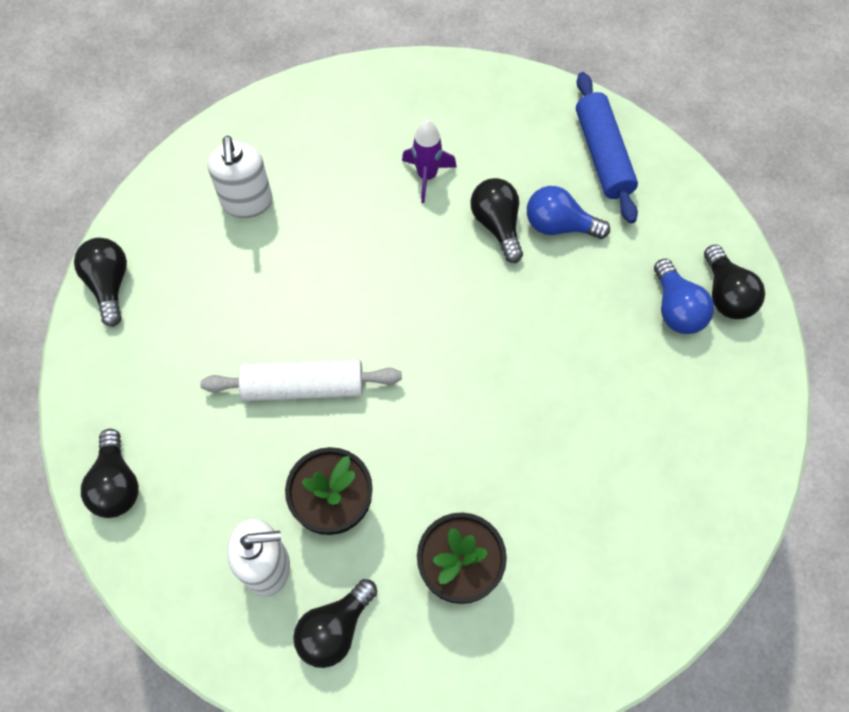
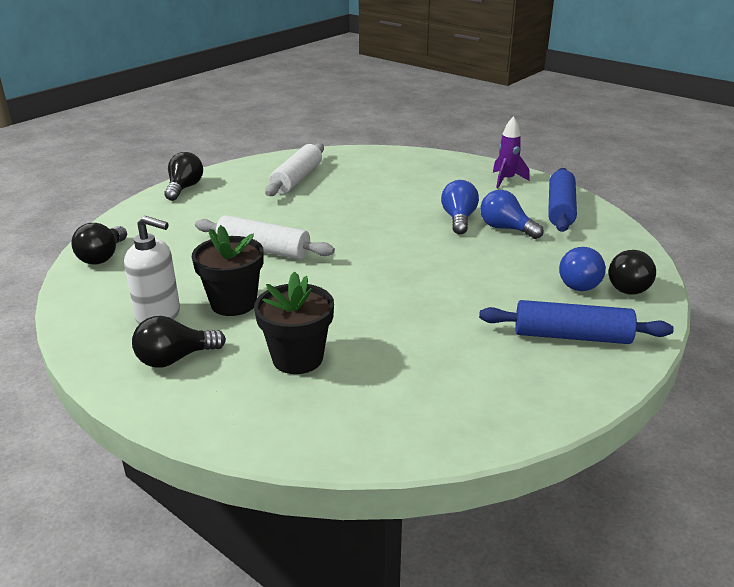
camera: 25 degrees right, 35 degrees down
white soap dispenser [207,136,273,218] -> white rolling pin [265,143,324,196]
purple rocket [402,120,457,203] -> purple rocket moved to [493,116,530,188]
black light bulb [471,178,523,263] -> blue light bulb [441,180,479,234]
none -> blue rolling pin [479,300,674,344]

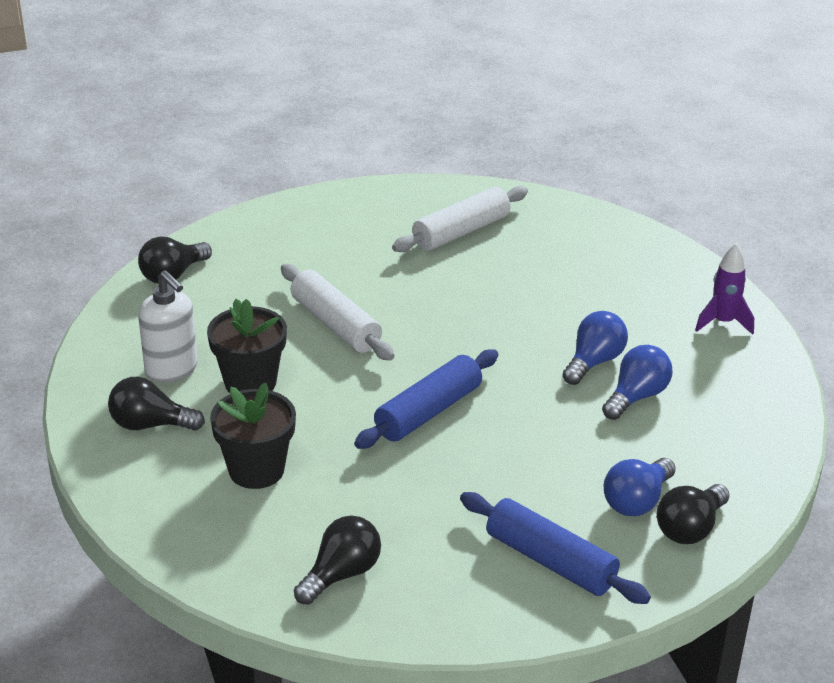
camera: 30 degrees right, 5 degrees up
black light bulb [164,152,203,201] -> black light bulb moved to [294,515,381,605]
blue light bulb [480,190,544,239] -> blue light bulb turned 60 degrees clockwise [602,345,672,420]
blue rolling pin [548,168,577,232] -> blue rolling pin moved to [354,349,498,449]

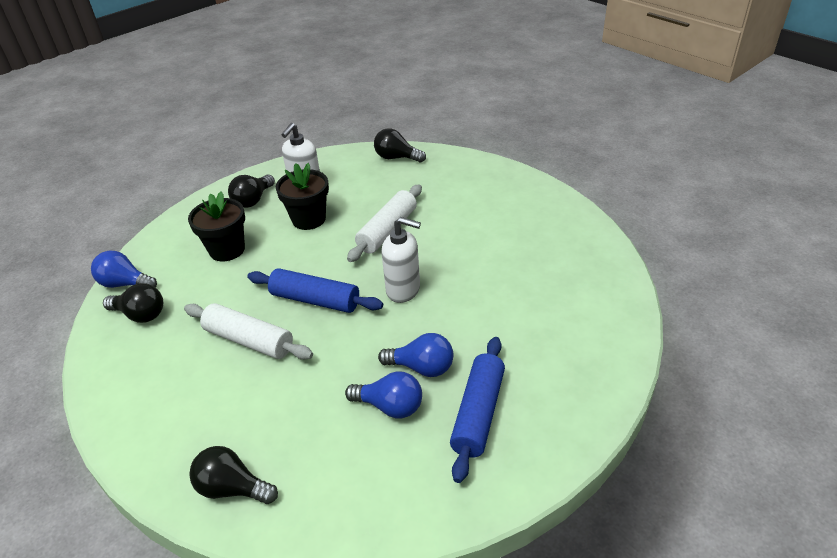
camera: 70 degrees right, 5 degrees up
black light bulb [108,377,205,431] -> black light bulb turned 135 degrees counterclockwise [228,175,275,208]
white rolling pin [392,186,528,252] -> white rolling pin moved to [184,303,313,360]
blue rolling pin [460,492,651,604] -> blue rolling pin moved to [450,337,505,483]
blue light bulb [604,458,676,516] -> blue light bulb moved to [91,251,157,288]
purple rocket [695,243,754,335] -> none
none -> white soap dispenser [381,217,421,303]

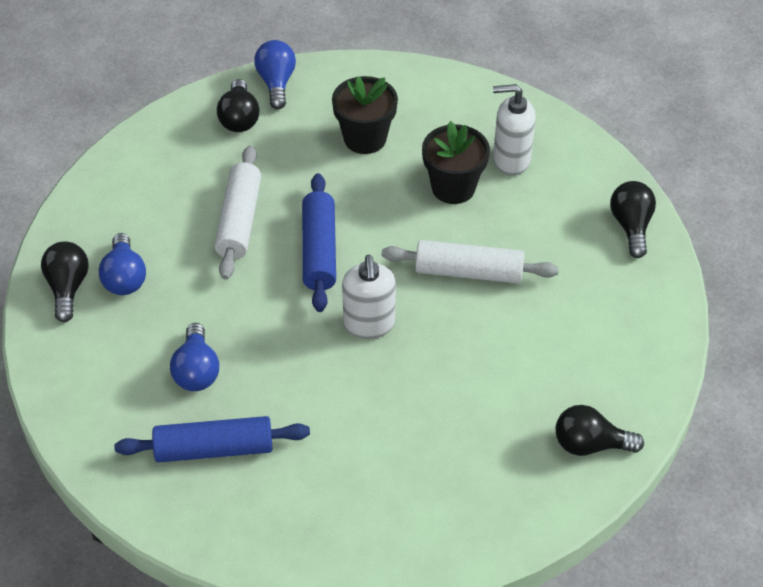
camera: 65 degrees right, 10 degrees up
black light bulb [228,175,275,208] -> black light bulb moved to [556,405,644,456]
blue light bulb [378,333,454,377] -> blue light bulb moved to [99,233,146,295]

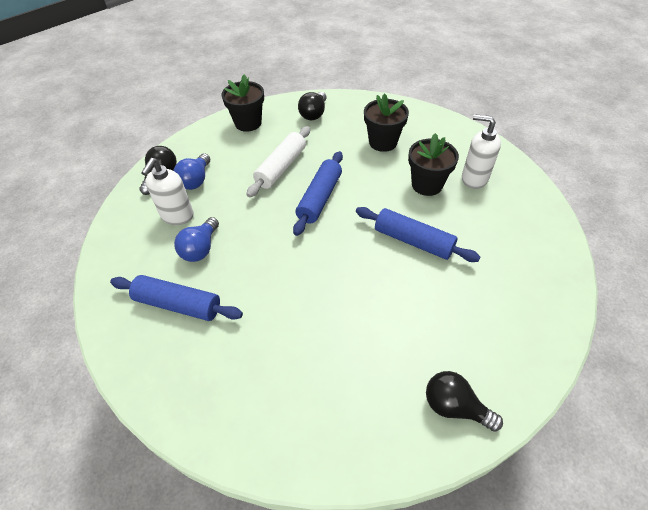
camera: 25 degrees right, 0 degrees up
blue light bulb [254,40,296,109] -> none
white soap dispenser [342,255,396,339] -> white soap dispenser moved to [141,158,194,225]
white rolling pin [382,240,559,284] -> blue rolling pin [356,207,480,262]
black light bulb [610,181,656,258] -> none
none -> black flower pot [221,74,264,132]

